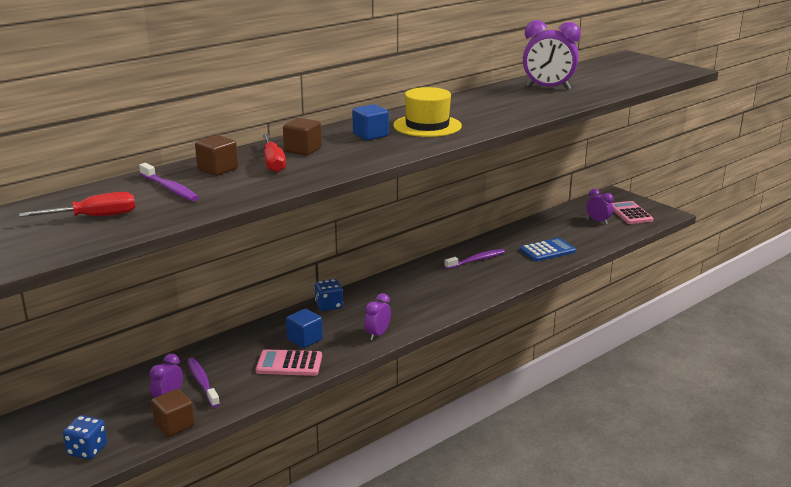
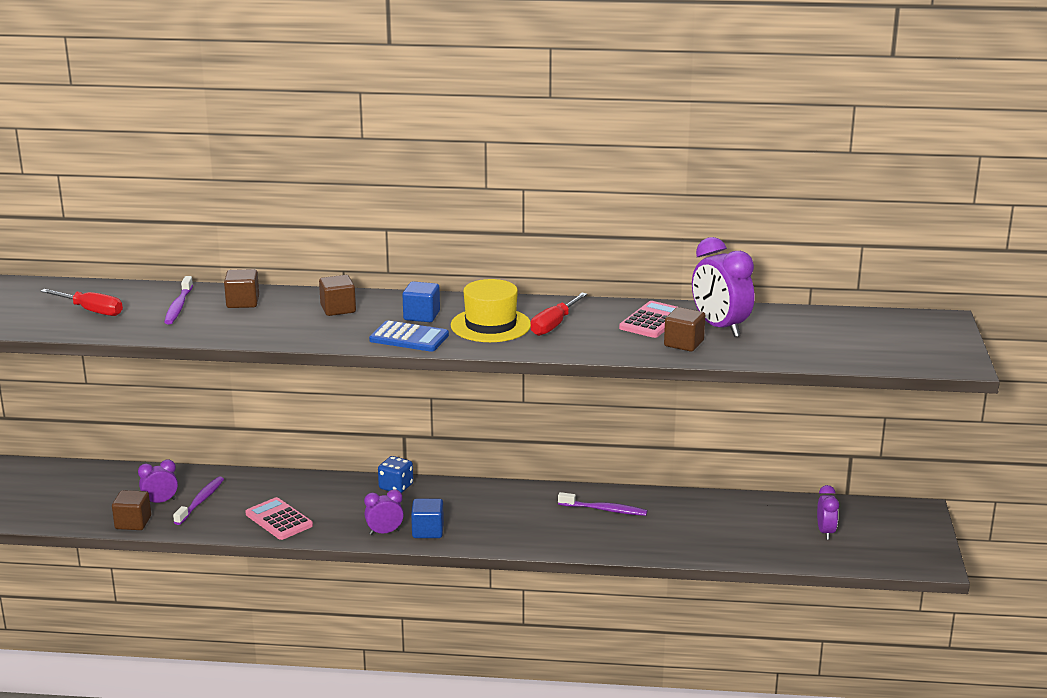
camera: 45 degrees right, 0 degrees up
blue dice [63,415,107,459] -> none
red screwdriver [263,134,286,173] -> red screwdriver moved to [530,293,587,336]
blue cube [286,309,323,348] -> blue cube moved to [411,499,444,538]
blue calculator [520,238,576,262] -> blue calculator moved to [369,320,449,352]
pink calculator [612,201,653,224] -> pink calculator moved to [619,301,677,338]
none -> brown cube [664,307,705,352]

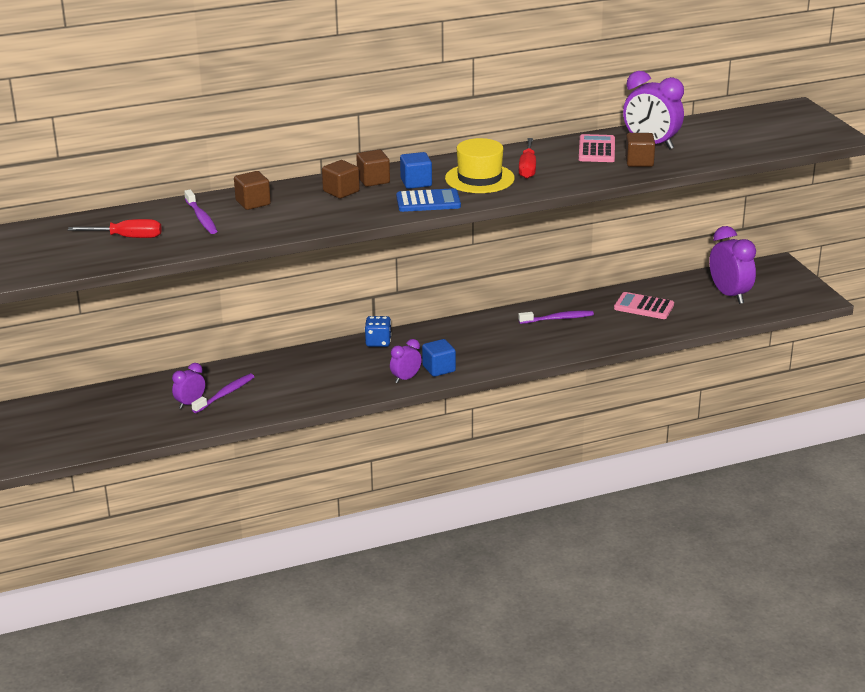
camera: 25 degrees left, 5 degrees up
brown cube [112,490,151,530] -> brown cube moved to [356,150,390,187]
purple toothbrush [173,476,224,525] -> purple toothbrush turned 45 degrees clockwise [191,374,254,413]
pink calculator [245,497,313,540] -> pink calculator moved to [614,292,674,319]
purple clock [817,485,839,540] -> purple clock [709,226,756,304], size x1.80

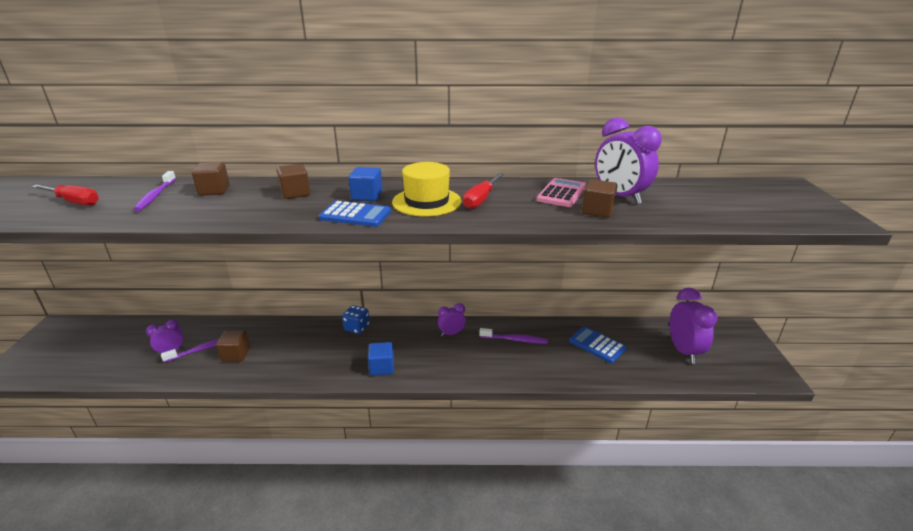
camera: 20 degrees right, 0 degrees up
brown cube [356,150,390,187] -> brown cube moved to [216,330,250,361]
purple clock [390,339,422,383] -> purple clock moved to [438,303,466,336]
pink calculator [614,292,674,319] -> blue calculator [569,326,627,363]

